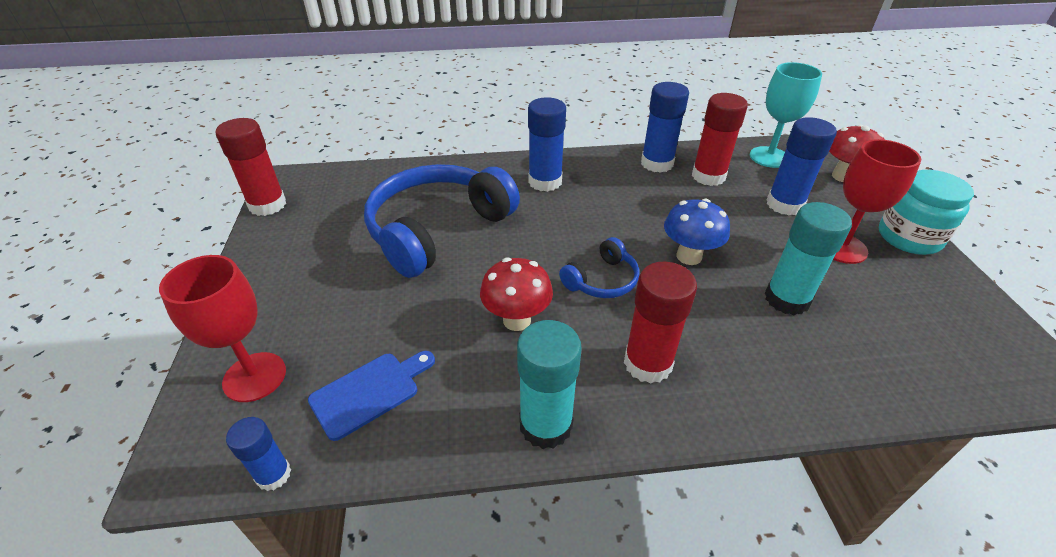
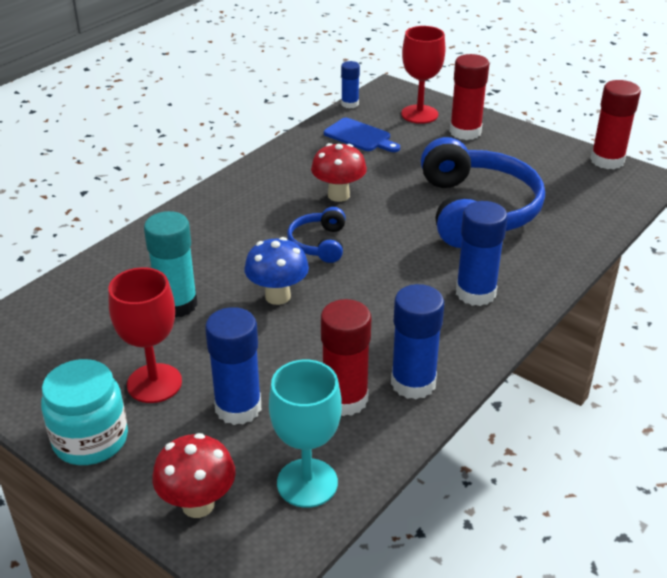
camera: 135 degrees right, 5 degrees down
blue cutting board [308,351,435,441] -> blue cutting board turned 60 degrees counterclockwise [324,118,400,152]
turquoise glue stick [517,320,582,449] -> none
red glue stick [624,262,697,384] -> red glue stick moved to [450,54,490,140]

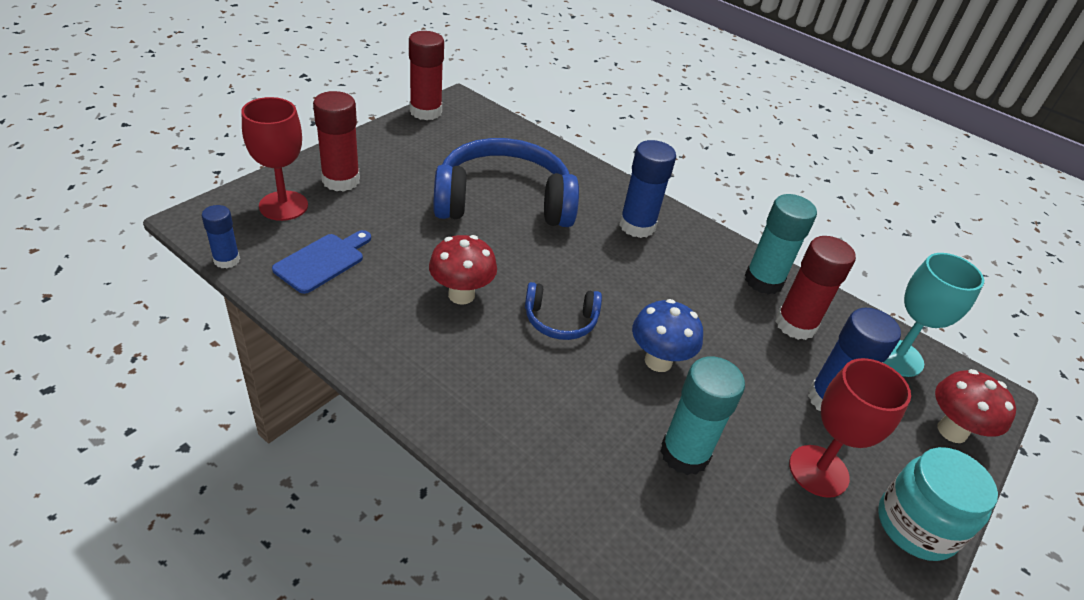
camera: 95 degrees left, 5 degrees up
blue glue stick [391,284,444,399] -> turquoise glue stick [745,194,817,295]

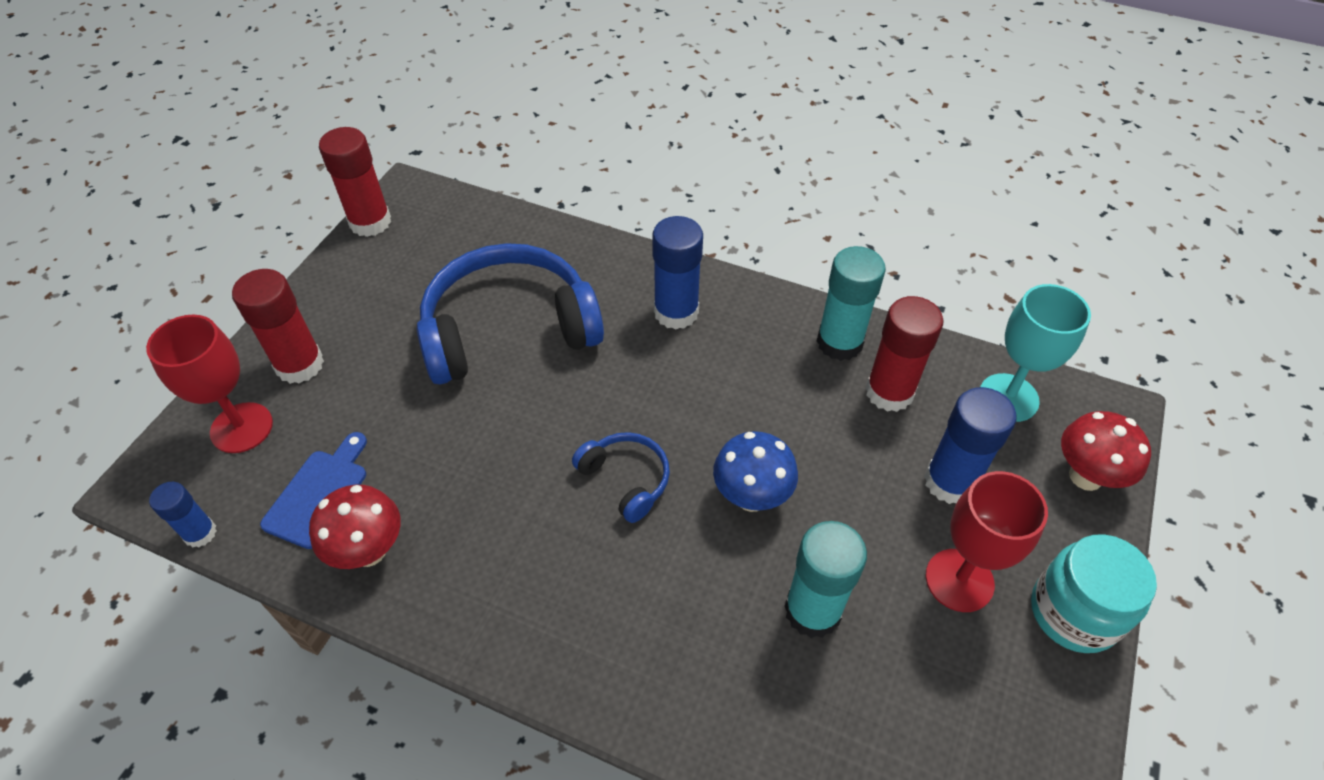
camera: 10 degrees left, 10 degrees up
red mushroom [429,235,497,305] -> red mushroom moved to [309,485,401,569]
blue headphones [525,282,602,340] -> blue headphones turned 120 degrees counterclockwise [572,432,670,523]

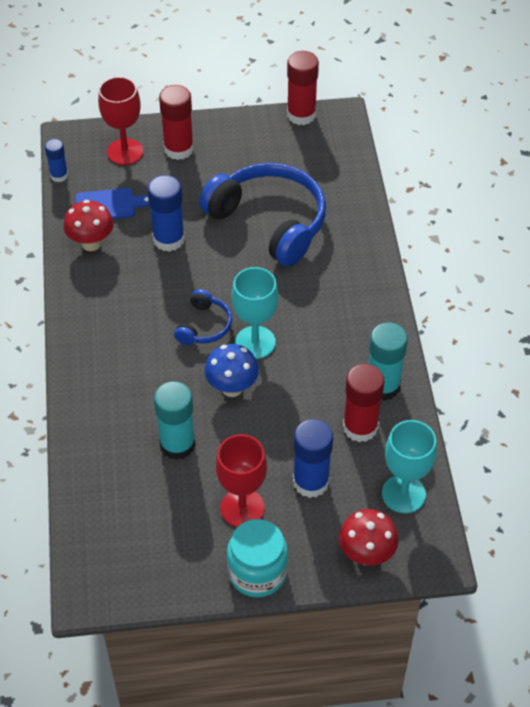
camera: 60 degrees right, 0 degrees up
blue glue stick [652,216,703,330] -> blue glue stick moved to [147,175,185,252]
none -> turquoise goblet [232,267,278,359]

